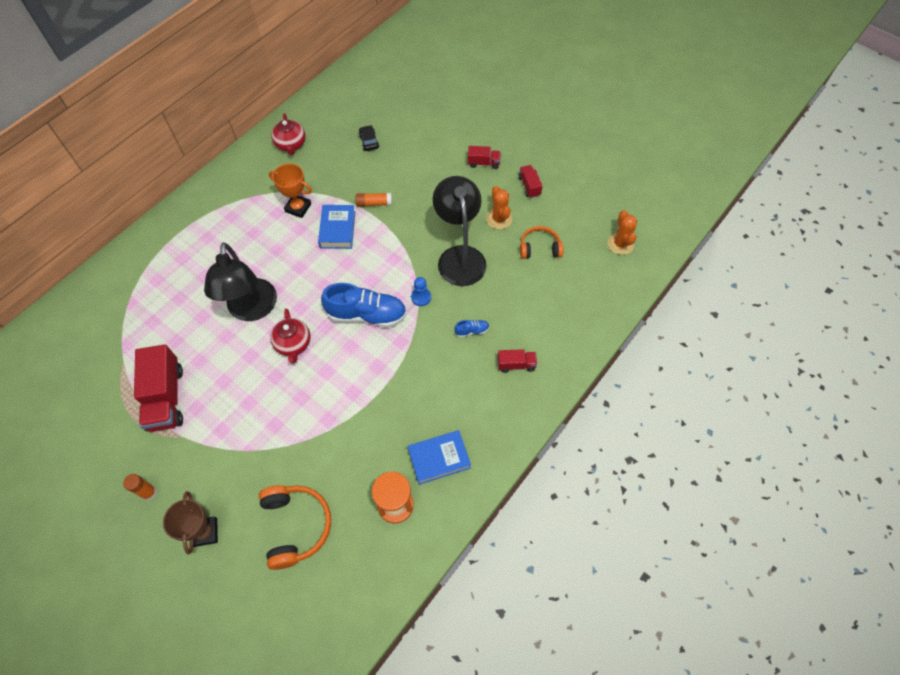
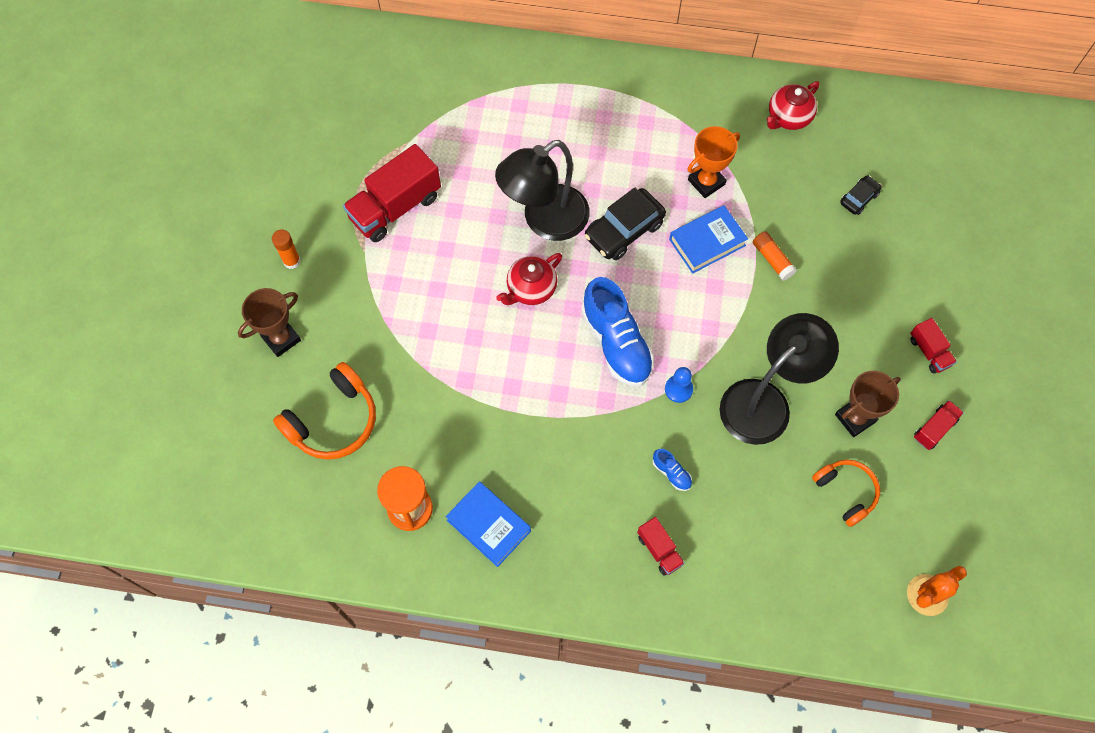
camera: 60 degrees right, 5 degrees up
orange trophy [269,163,312,218] -> orange trophy turned 60 degrees clockwise [688,126,740,198]
orange cactus [486,186,512,229] -> brown trophy [835,371,901,437]
none -> black car [585,187,666,260]

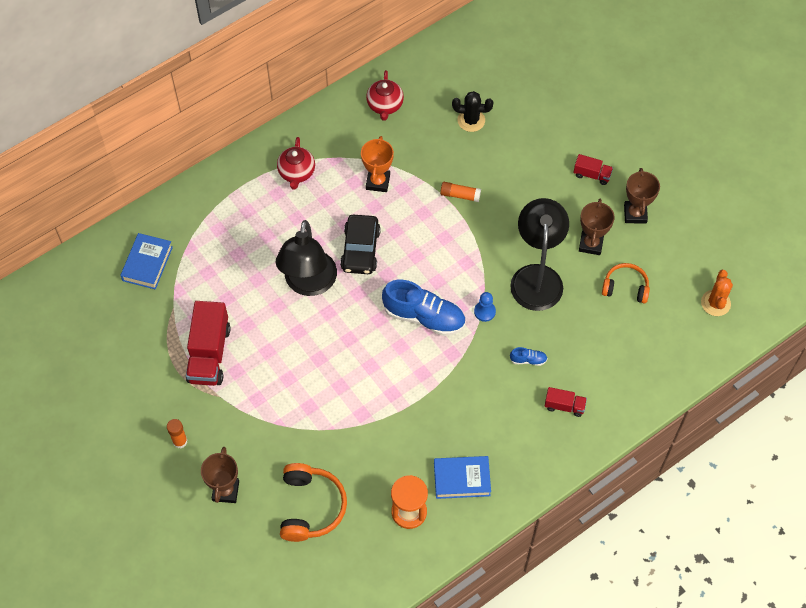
camera: 45 degrees left, 5 degrees down
red teapot [496,253,562,305] -> red teapot moved to [277,137,315,189]
blue book [669,205,748,274] -> blue book moved to [120,233,173,290]
black car [841,175,882,215] -> black cactus [452,91,493,132]
red truck [914,400,964,450] -> brown trophy [624,168,660,224]

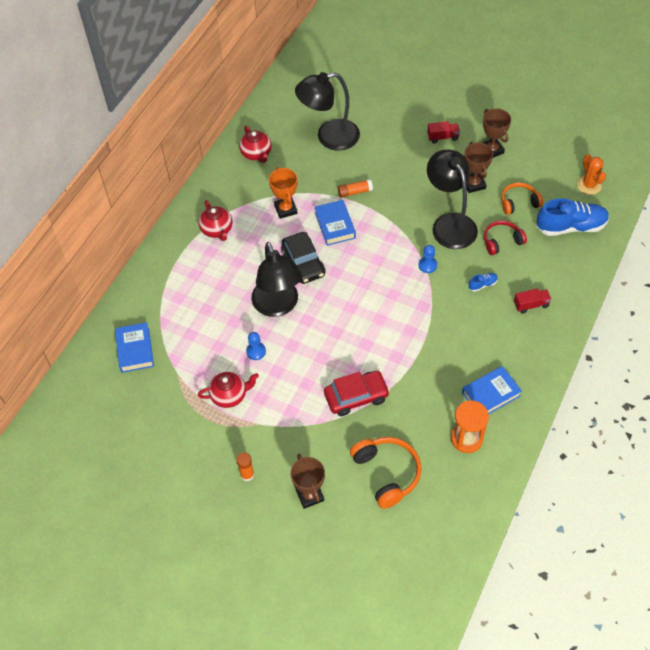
camera: 25 degrees left, 5 degrees down
red truck [186,301,230,386] -> red teapot [198,372,259,408]
blue shoe [382,280,465,336] -> blue shoe moved to [537,198,609,236]
black cactus [452,91,493,132] -> black lamp [295,72,360,151]
none -> blue pawn [246,332,266,360]
none -> blue book [315,200,356,246]
none -> red car [324,371,390,416]
none -> red headphones [484,220,527,255]

